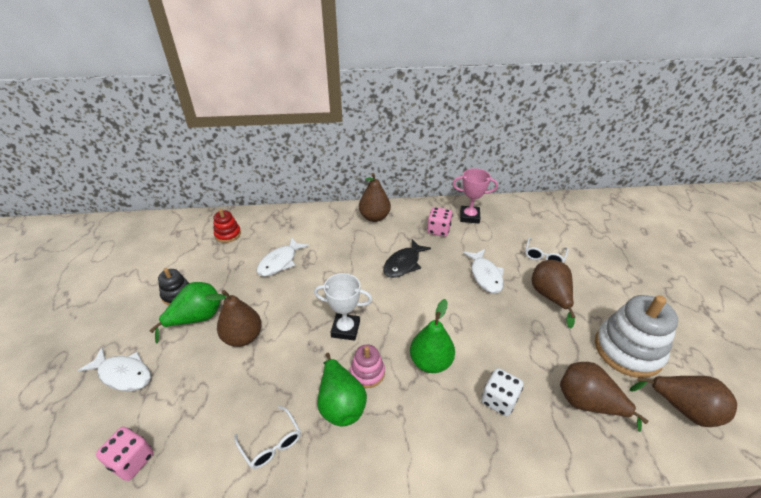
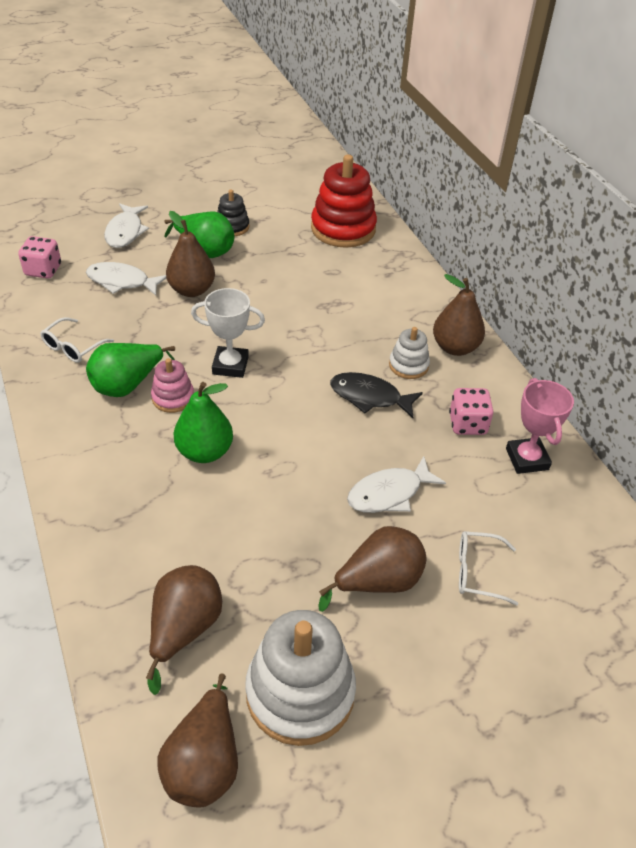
camera: 70 degrees right, 5 degrees up
red stacking toy [214,209,241,243] -> red stacking toy [311,155,377,248], size x1.93
white fish [256,237,309,277] -> white fish moved to [86,262,166,296]
white trophy [314,273,372,341] -> white trophy turned 75 degrees counterclockwise [191,288,265,378]
white dice [481,368,523,416] -> none
none -> white stacking toy [389,327,430,379]

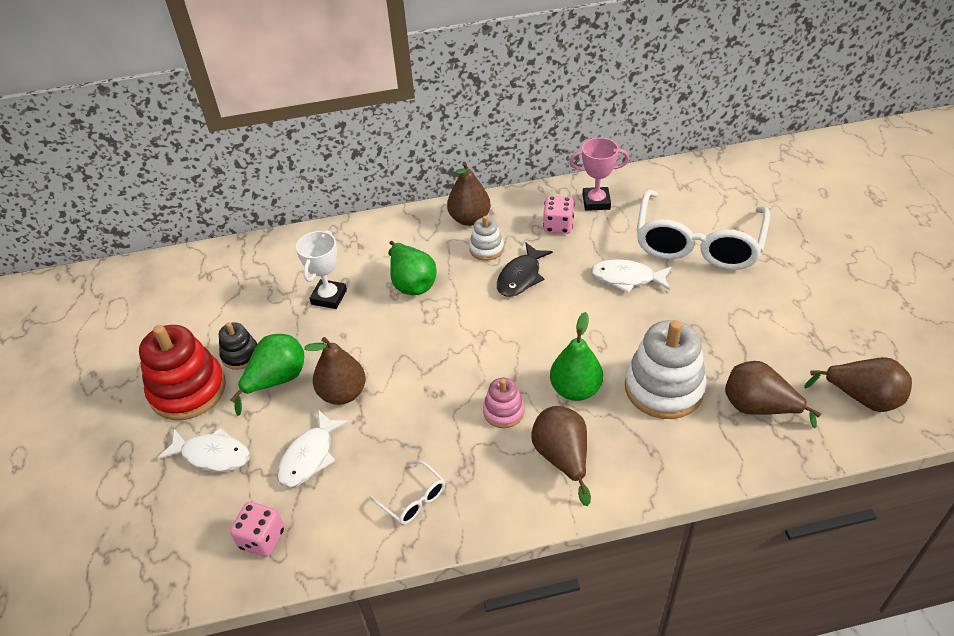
camera: 75 degrees left, 0 degrees up
green pear [86,343,175,397] -> green pear moved to [388,241,437,295]
white trophy [191,288,265,378] -> white trophy moved to [296,230,347,309]
white stacking toy [245,610,356,746] -> white stacking toy moved to [625,320,707,419]
red stacking toy [311,155,377,248] -> red stacking toy moved to [139,325,226,420]
brown pear [318,526,427,612] -> brown pear moved to [531,406,591,506]
white fish [347,456,446,513] -> white fish turned 120 degrees clockwise [591,259,671,293]
white glasses [459,531,518,605] -> white glasses [636,190,770,270], size x2.43

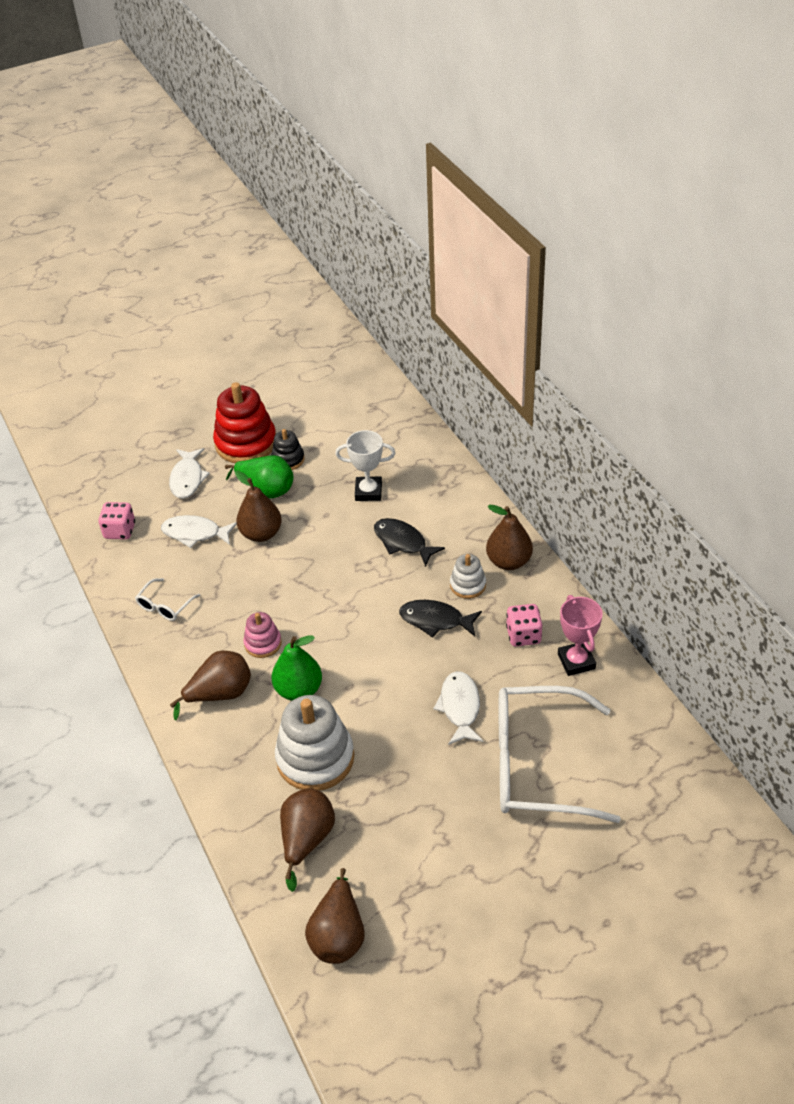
camera: 75 degrees right, 0 degrees up
green pear [388,241,437,295] -> black fish [374,518,445,567]

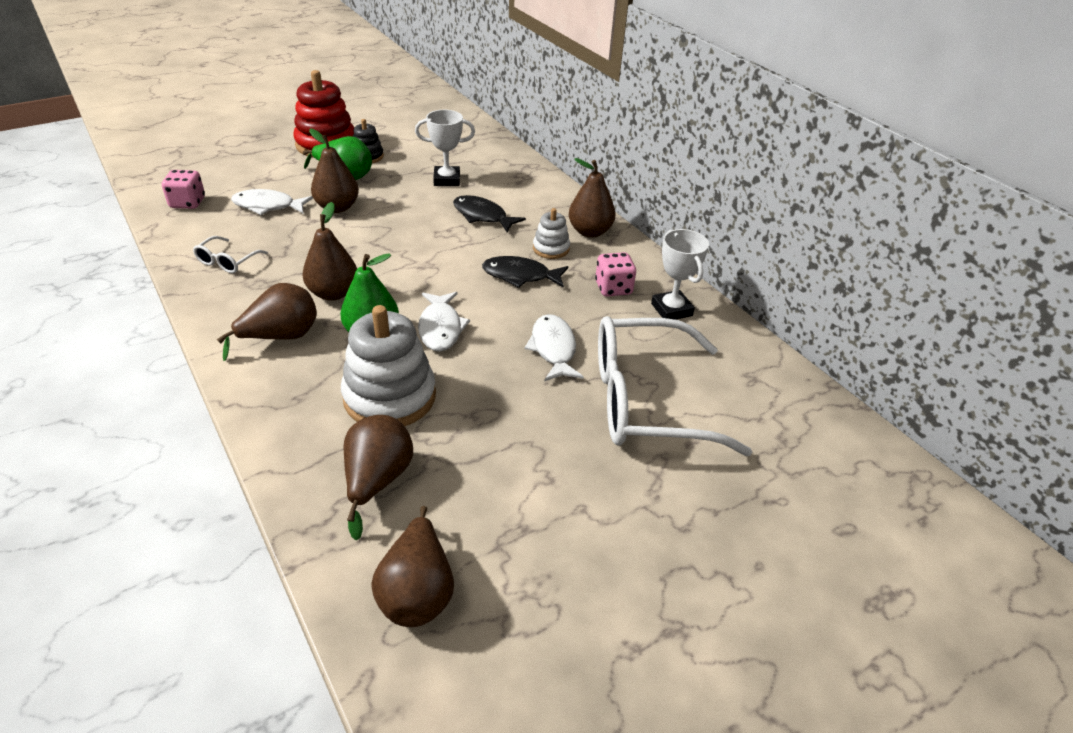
camera: 10 degrees left, 5 degrees down
white fish [169,448,210,499] -> white fish moved to [418,292,470,352]
pink stacking toy [243,612,282,658] -> brown pear [303,202,357,301]
pink trophy [558,595,603,676] -> white trophy [651,229,709,320]

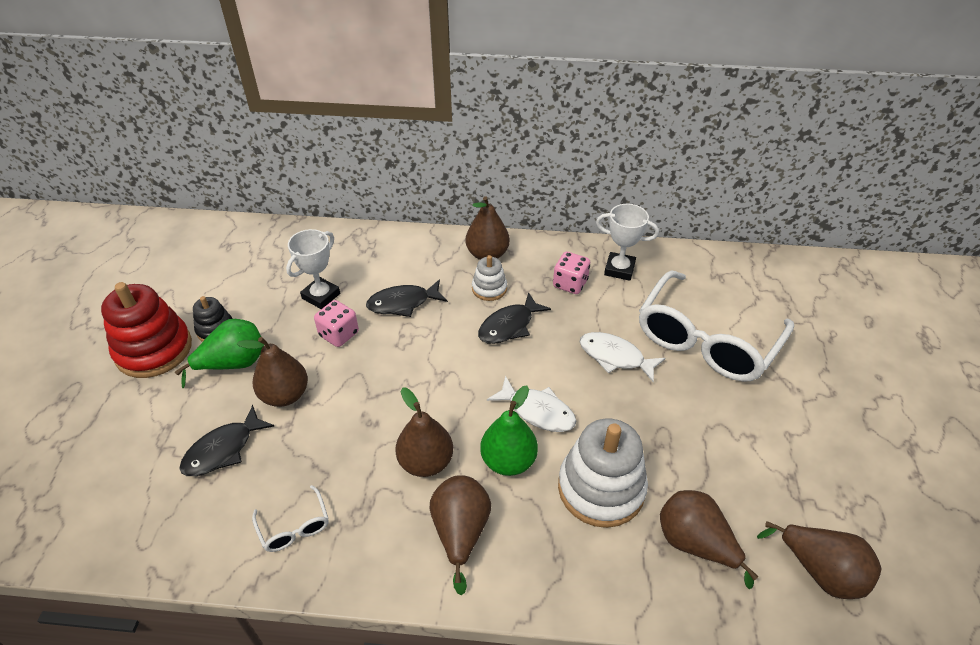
camera: 50 degrees left, 5 degrees up
pink dice [162,170,205,209] -> pink dice moved to [314,300,359,347]
white fish [231,189,313,215] -> black fish [179,405,274,476]

